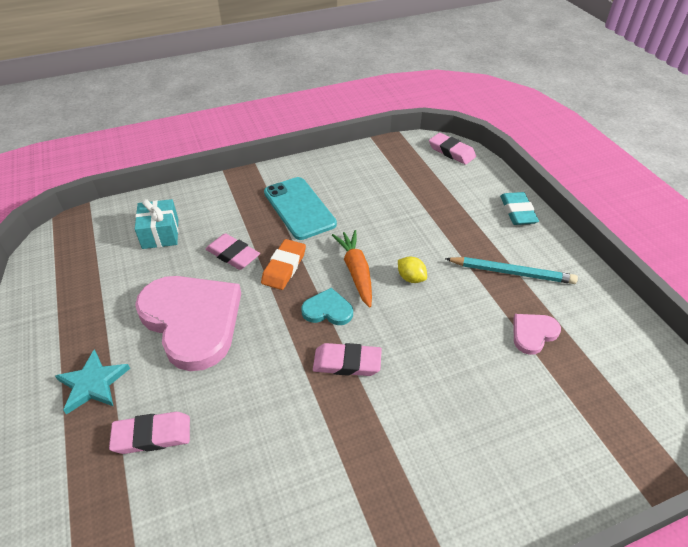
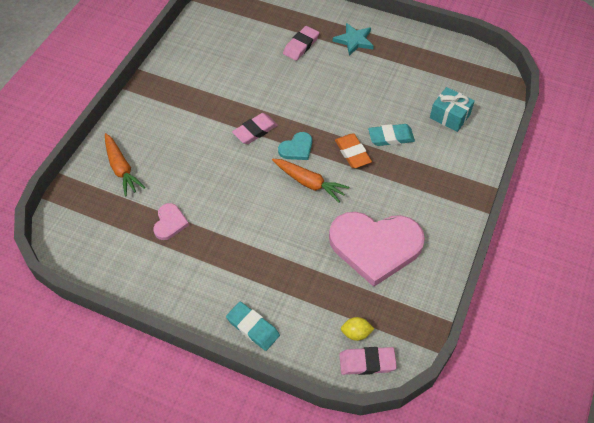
camera: 135 degrees right, 10 degrees up
pink heart [135,276,241,371] -> pink heart moved to [329,212,425,287]
pink eraser [206,233,260,270] -> turquoise eraser [368,124,415,146]
turquoise phone [264,177,337,240] -> none
yellow lemon [398,256,427,283] -> yellow lemon moved to [341,317,374,341]
turquoise pencil [445,257,578,284] -> none
none -> orange carrot [105,133,145,197]

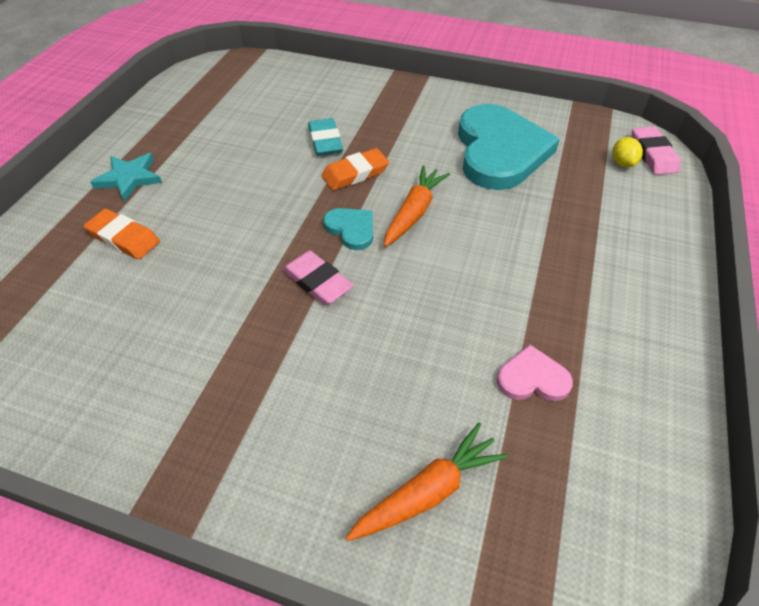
camera: 95 degrees left, 5 degrees down
turquoise eraser [226,301,280,351] -> none
pink eraser [283,26,319,61] -> orange eraser [83,209,160,259]
pink heart [329,212,425,287] -> turquoise heart [458,104,560,190]
turquoise gift [430,87,475,132] -> none

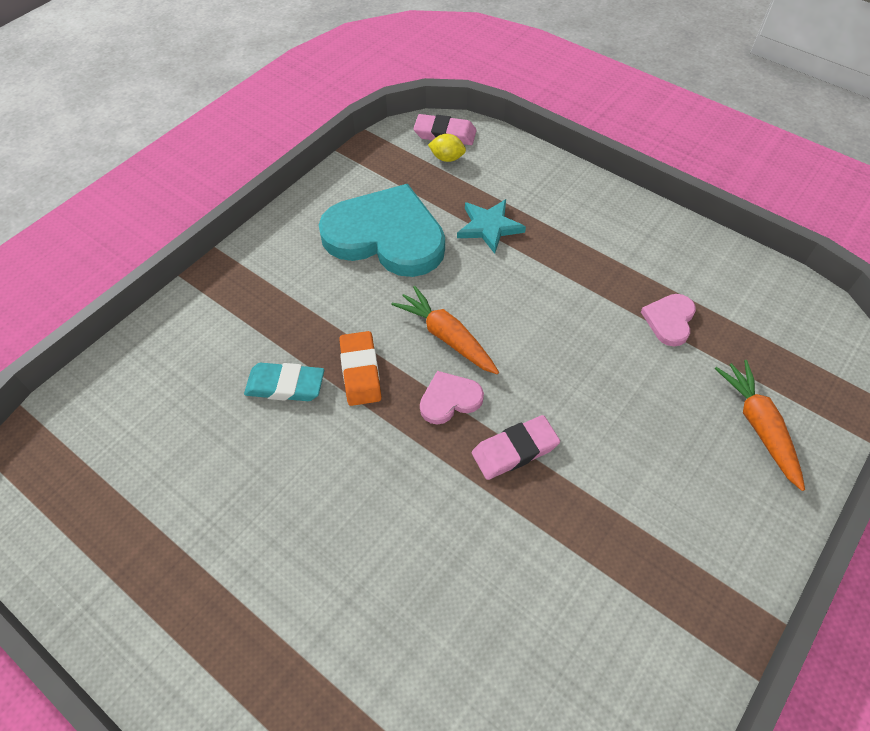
camera: 70 degrees left, 5 degrees up
orange eraser [83,209,160,259] -> none
turquoise star [90,153,162,202] -> turquoise star moved to [457,199,526,254]
turquoise heart [323,208,373,250] -> pink heart [420,371,484,424]

